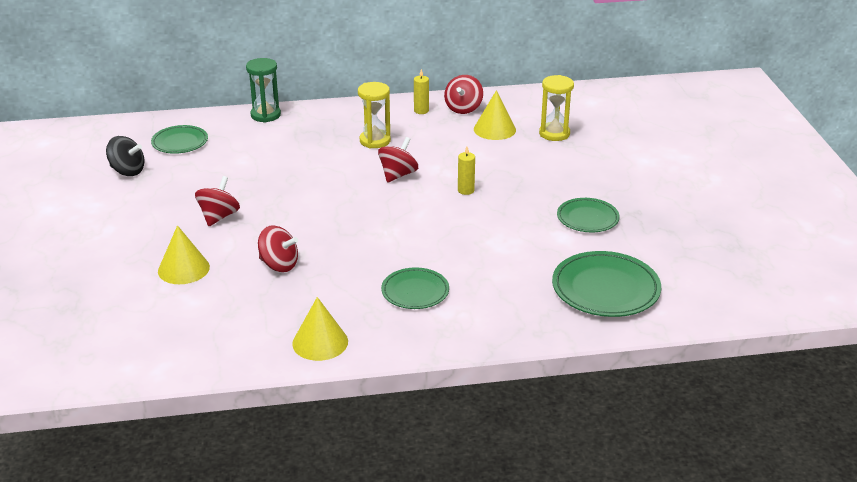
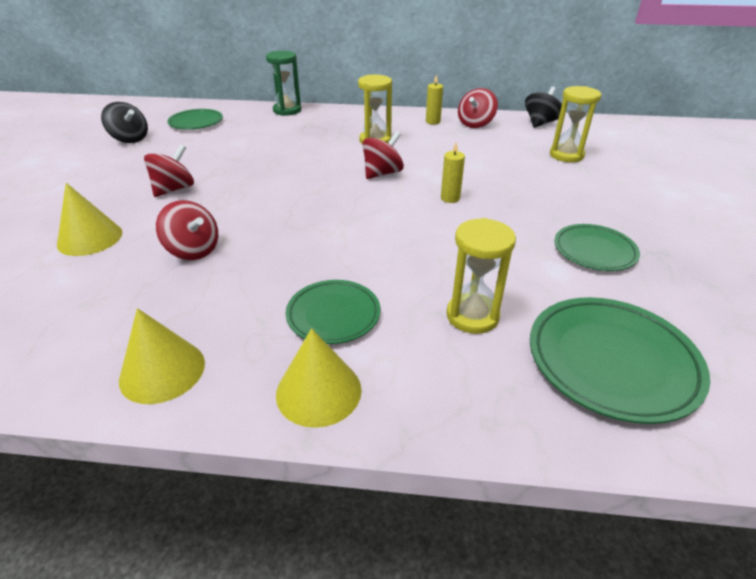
camera: 15 degrees right, 5 degrees up
yellow cone [474,90,516,140] -> yellow cone moved to [276,328,362,428]
none -> yellow hourglass [446,218,516,334]
none -> black spinning top [525,87,562,128]

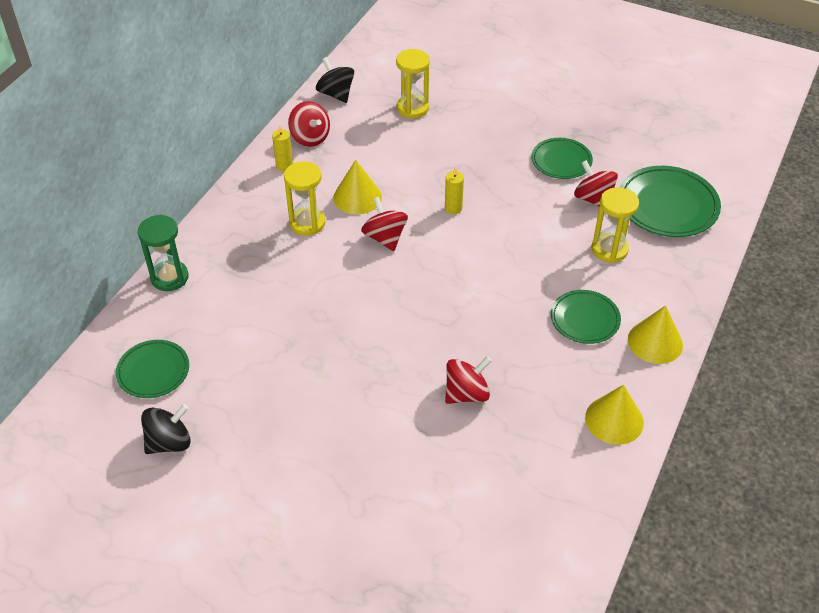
camera: 70 degrees left, 10 degrees up
yellow cone [57,183,122,256] -> yellow cone moved to [333,160,382,215]
red spinning top [144,144,194,197] -> red spinning top moved to [574,160,618,207]

